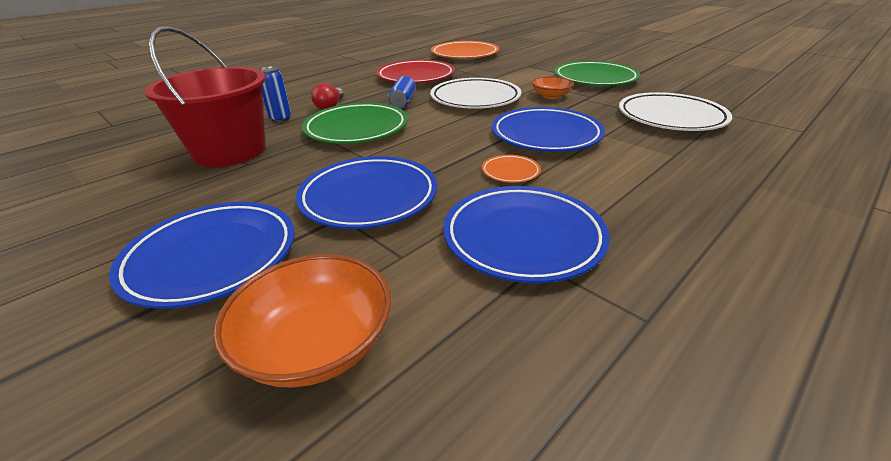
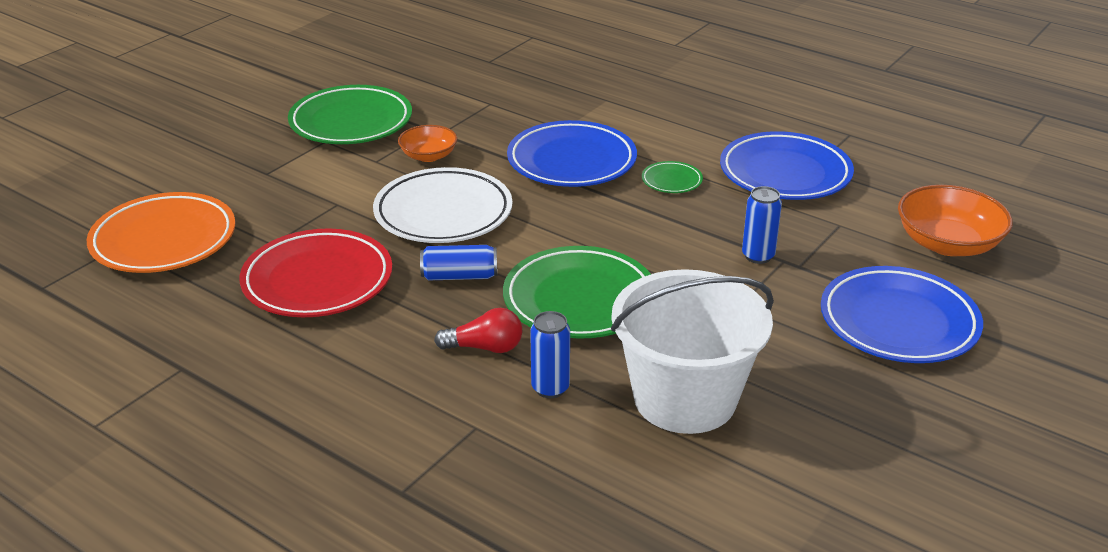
camera: 100 degrees left, 0 degrees up
red bucket [144,26,266,167] -> white bucket [611,269,774,434]
blue plate [296,156,437,229] -> blue can [742,186,782,264]
orange plate [482,155,541,183] -> green plate [642,161,703,193]
white plate [619,92,732,131] -> none

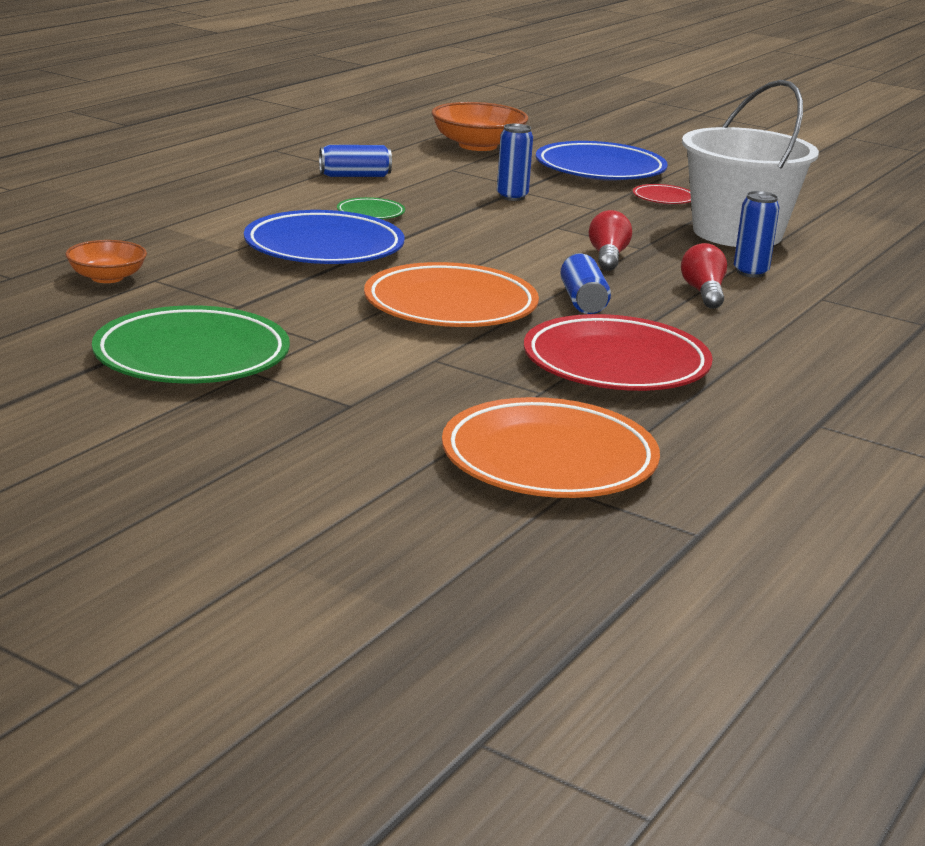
camera: 95 degrees left, 10 degrees down
white plate [373,167,512,243] -> orange plate [364,262,539,327]
orange bowl [398,125,457,162] -> orange bowl moved to [65,240,147,283]
green plate [503,246,651,339] -> red light bulb [589,210,632,271]
blue plate [720,131,854,200] -> blue can [319,145,392,177]
none -> red plate [633,184,691,204]

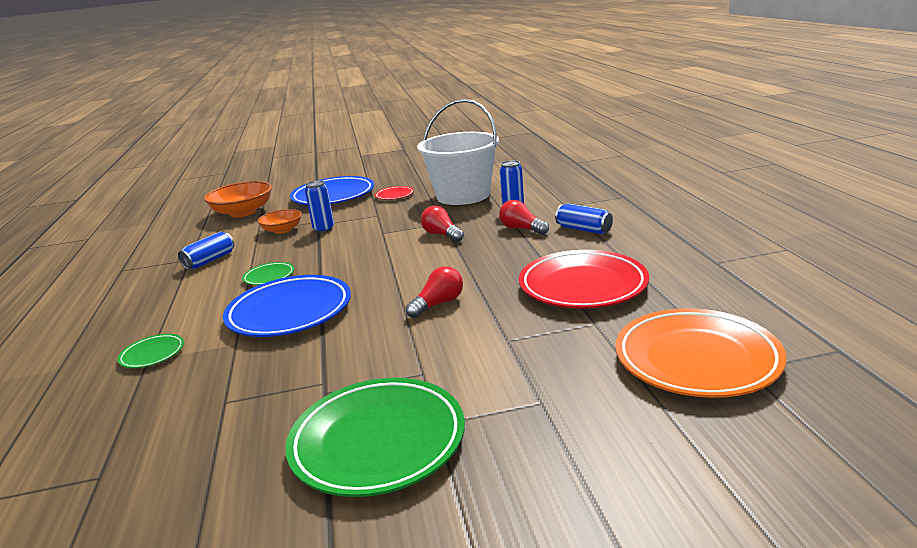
camera: 40 degrees left, 0 degrees up
orange bowl [65,240,147,283] -> orange bowl moved to [258,209,302,234]
orange plate [364,262,539,327] -> red light bulb [405,266,463,318]
blue can [560,253,611,314] -> blue can moved to [555,203,613,234]
none -> green plate [117,334,184,368]

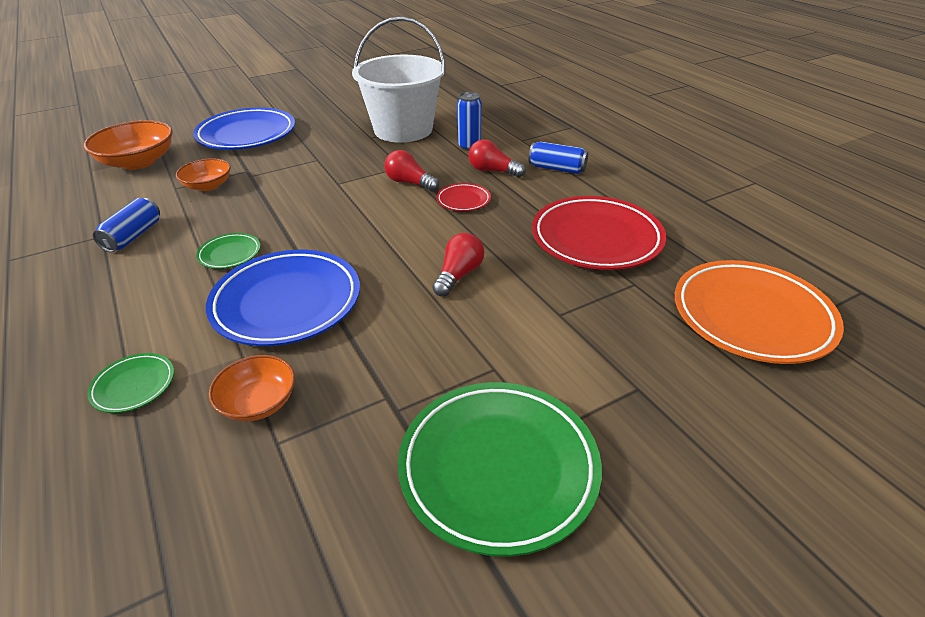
camera: 20 degrees left, 15 degrees up
blue can [305,180,334,233] -> none
red plate [375,186,414,200] -> red plate moved to [436,183,491,211]
none -> orange bowl [209,355,295,421]

